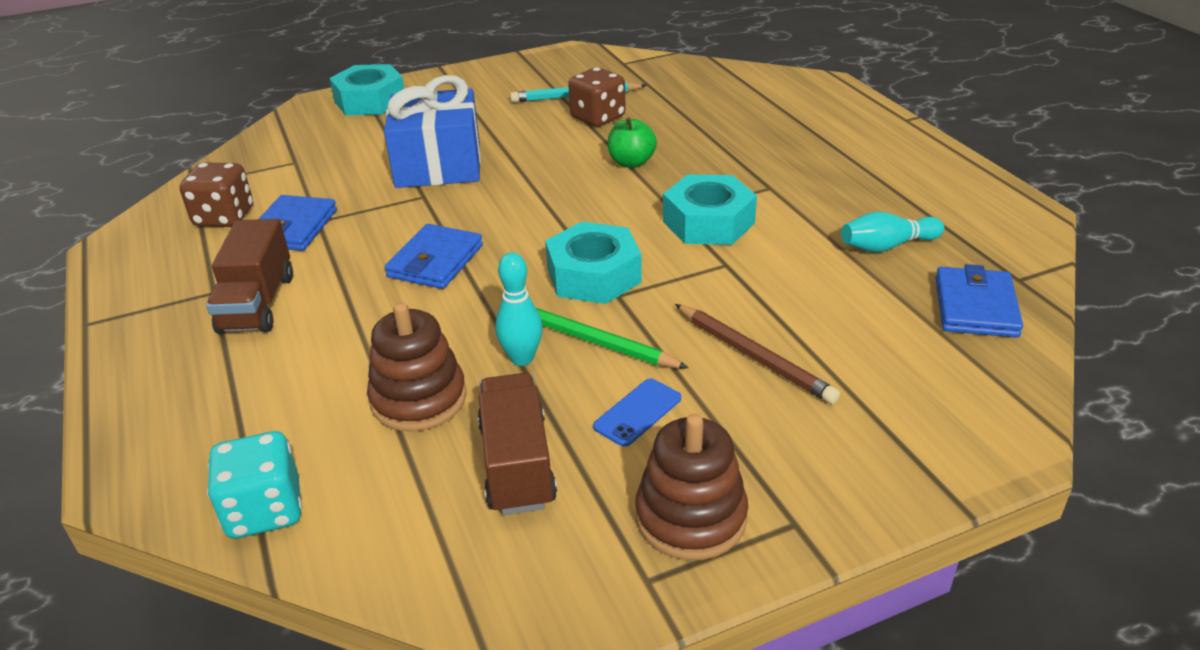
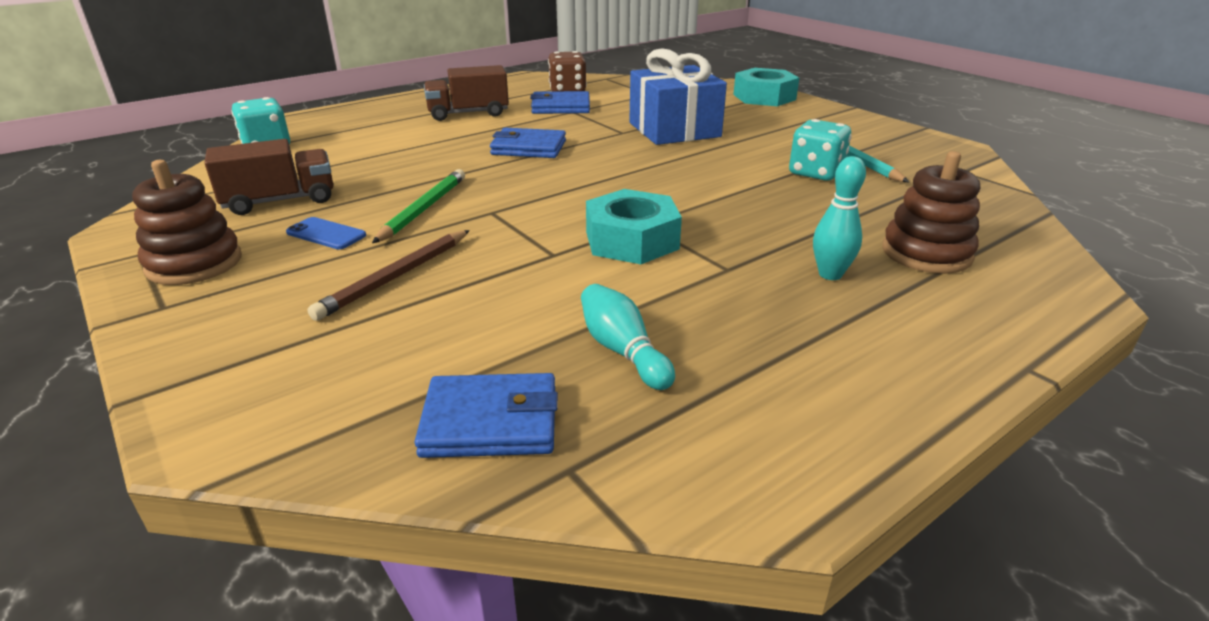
camera: 75 degrees right, 5 degrees down
brown stacking toy [367,302,467,432] -> brown stacking toy moved to [882,151,980,274]
turquoise bowling pin [495,252,543,366] -> turquoise bowling pin moved to [813,156,866,280]
turquoise nut [545,222,642,304] -> none
brown dice [568,67,626,127] -> turquoise dice [789,119,852,181]
green apple [608,117,657,168] -> none

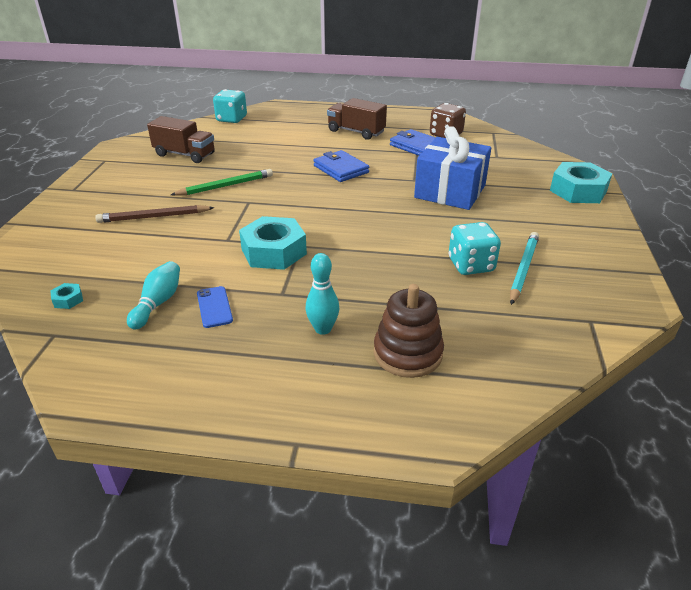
camera: 45 degrees right, 5 degrees up
brown stacking toy [132,160,242,285] -> none
blue phone [286,217,366,249] -> blue phone moved to [197,286,233,328]
blue wallet [415,373,558,458] -> turquoise nut [50,283,83,309]

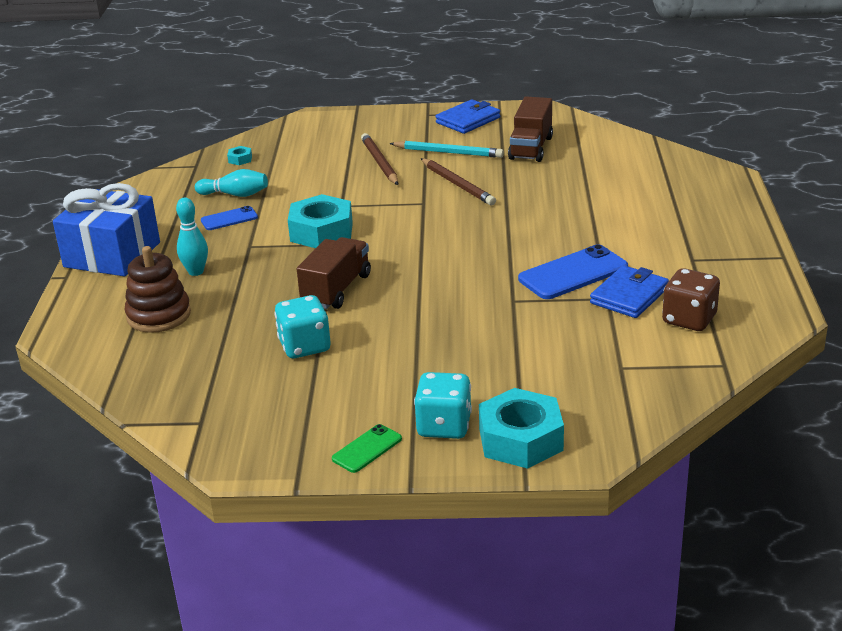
camera: 85 degrees right, 5 degrees down
green pencil [171,169,273,196] -> brown pencil [420,158,496,205]
turquoise dice [213,89,247,123] -> turquoise dice moved to [414,372,472,439]
blue wallet [313,150,369,182] -> blue wallet moved to [436,99,500,134]
brown truck [327,98,387,140] -> brown truck moved to [297,237,371,309]
blue gift [414,126,491,210] -> blue gift moved to [53,183,160,276]
turquoise pencil [510,232,539,305] -> turquoise pencil moved to [389,141,504,158]
none -> green phone [332,424,402,473]
none -> blue phone [518,244,628,299]

